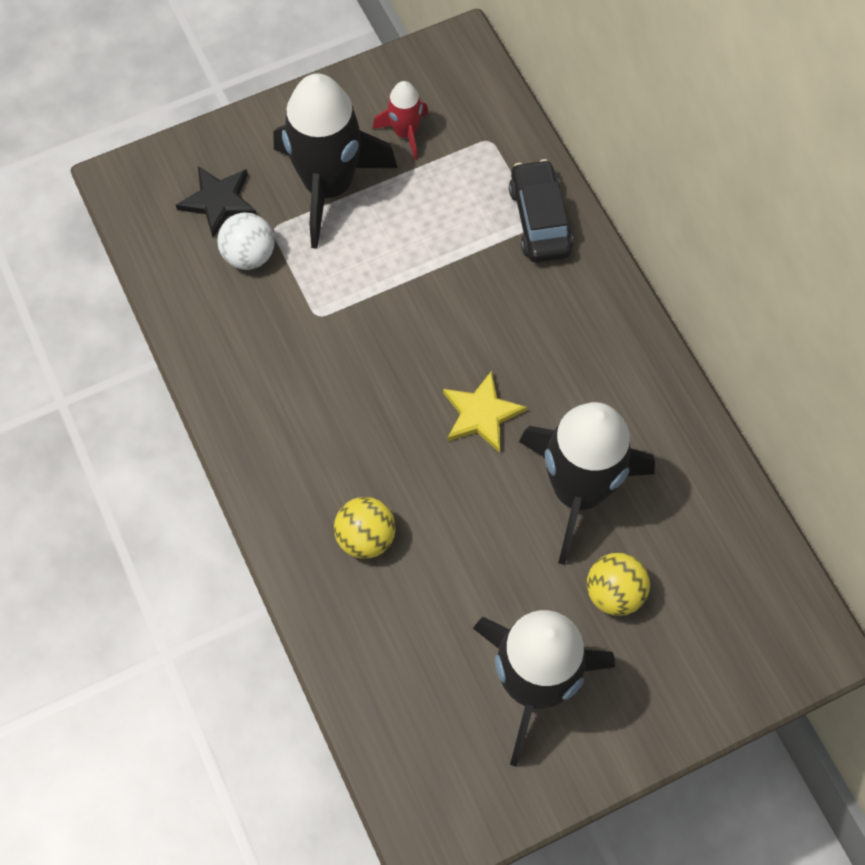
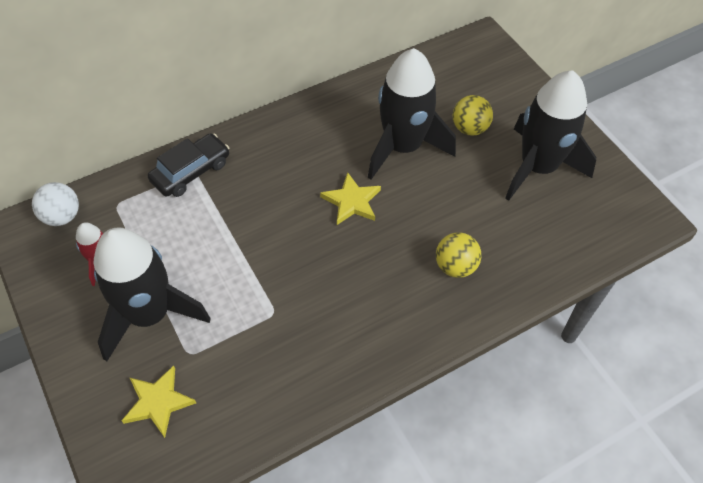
camera: 95 degrees left, 10 degrees down
black star [176,166,257,237] -> yellow star [122,366,196,438]
white ball [217,212,275,270] -> white ball moved to [32,182,79,226]
black car [509,159,573,263] -> black car turned 150 degrees clockwise [148,133,229,197]

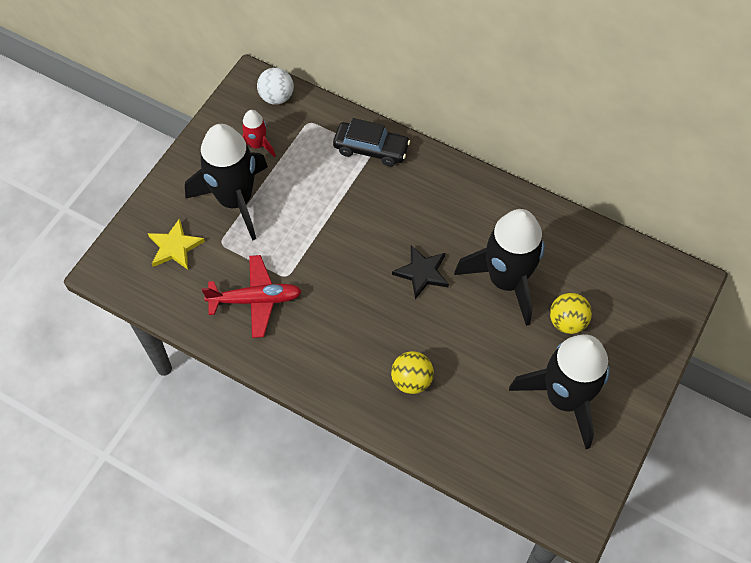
camera: 60 degrees right, 5 degrees up
yellow star [320,172,381,225] -> black star [392,246,449,299]
none -> red plane [202,255,302,338]

